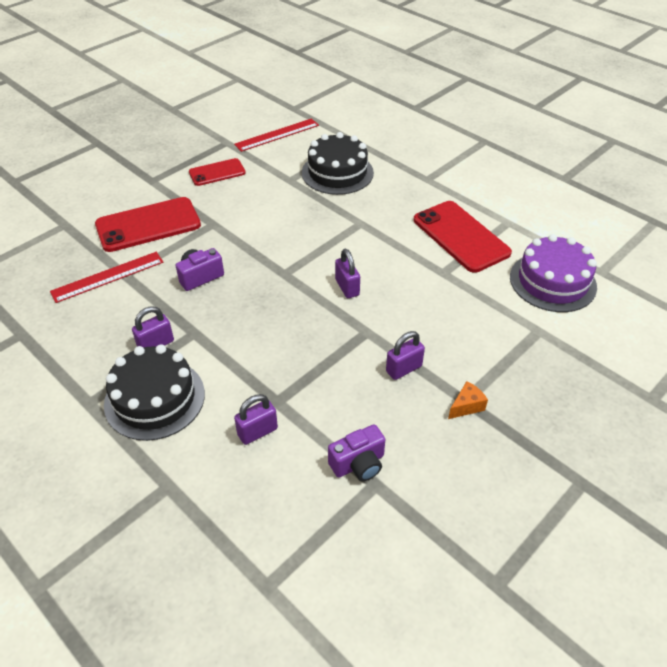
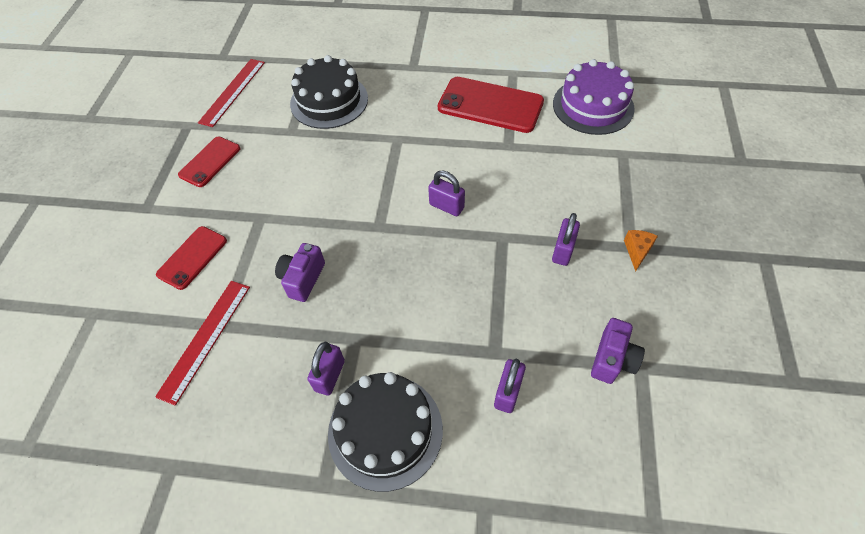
camera: 35 degrees left, 10 degrees up
red phone [95,197,201,252] -> red phone [156,226,227,290], size x0.59

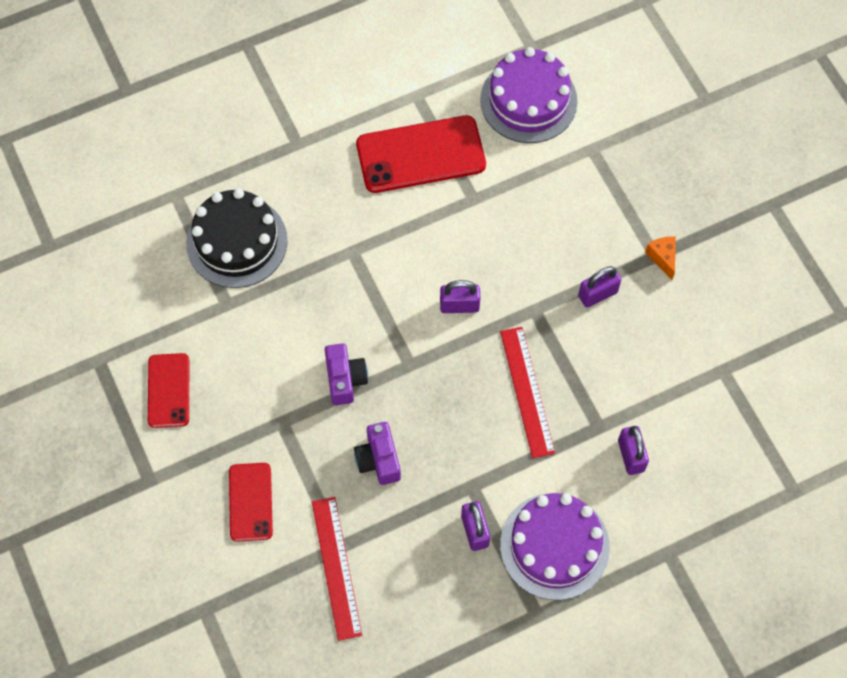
camera: 35 degrees left, 10 degrees up
red ruler [198,59,265,127] -> red ruler moved to [500,327,555,458]
black cake [328,372,443,492] -> purple cake [500,493,610,600]
purple padlock [552,213,580,266] -> purple padlock turned 75 degrees clockwise [578,266,621,308]
purple camera [591,318,645,384] -> purple camera moved to [325,343,368,405]

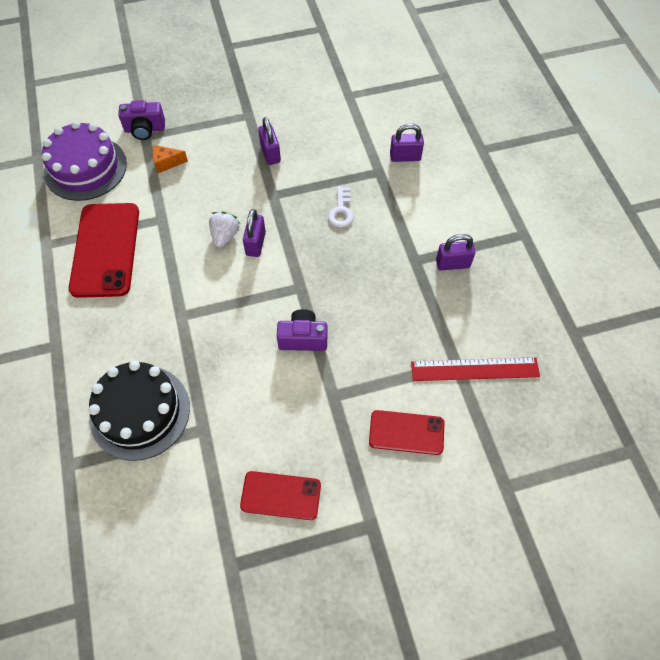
camera: 80 degrees left, 5 degrees down
purple camera [354,422,401,485] -> purple camera moved to [118,100,165,140]
red ruler [500,327,555,458] -> white key [328,186,354,227]
purple cake [500,493,610,600] -> none
orange cheese [645,236,676,280] -> orange cheese moved to [152,145,188,173]
none -> white strawberry [209,212,240,247]

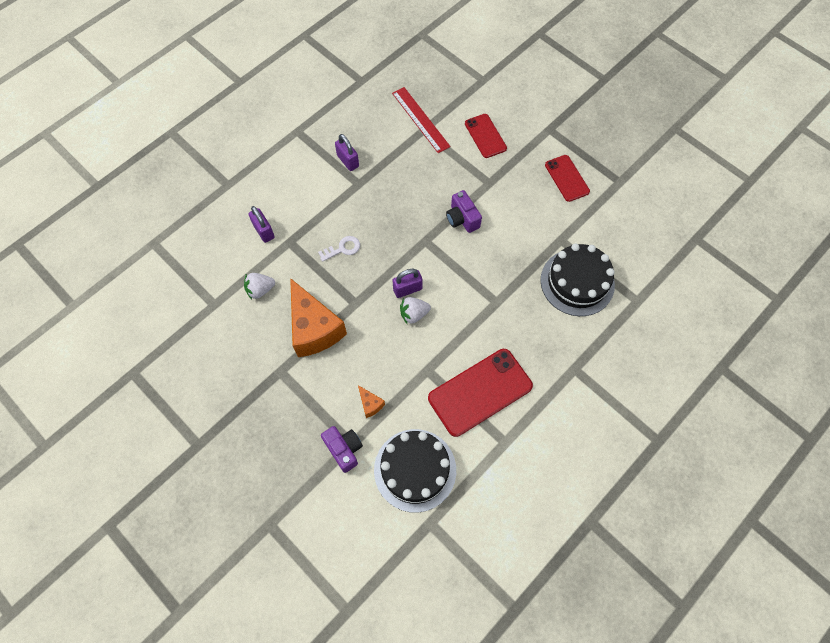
camera: 120 degrees left, 5 degrees up
purple cake [42,121,127,201] -> black cake [374,429,456,513]
purple padlock [258,117,281,165] -> orange cheese [290,278,347,357]
none -> white strawberry [244,273,275,300]

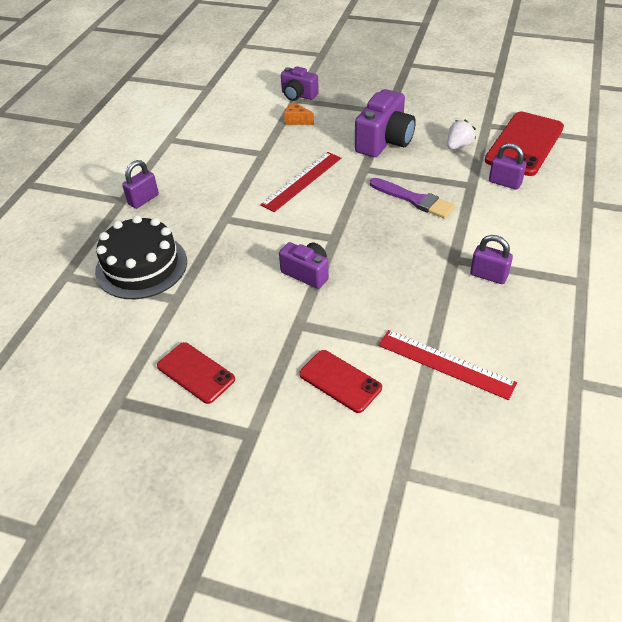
camera: 155 degrees right, 20 degrees down
orange cheese [290,278,347,357] -> purple camera [355,89,416,157]
white key [318,236,360,262] -> purple brush [370,178,455,219]
black cake [374,429,456,513] -> none
purple padlock [392,269,423,298] -> purple padlock moved to [122,160,159,209]
white strawberry [400,297,431,325] -> red ruler [260,152,341,212]
red phone [428,349,533,437] -> red phone moved to [485,112,564,176]

